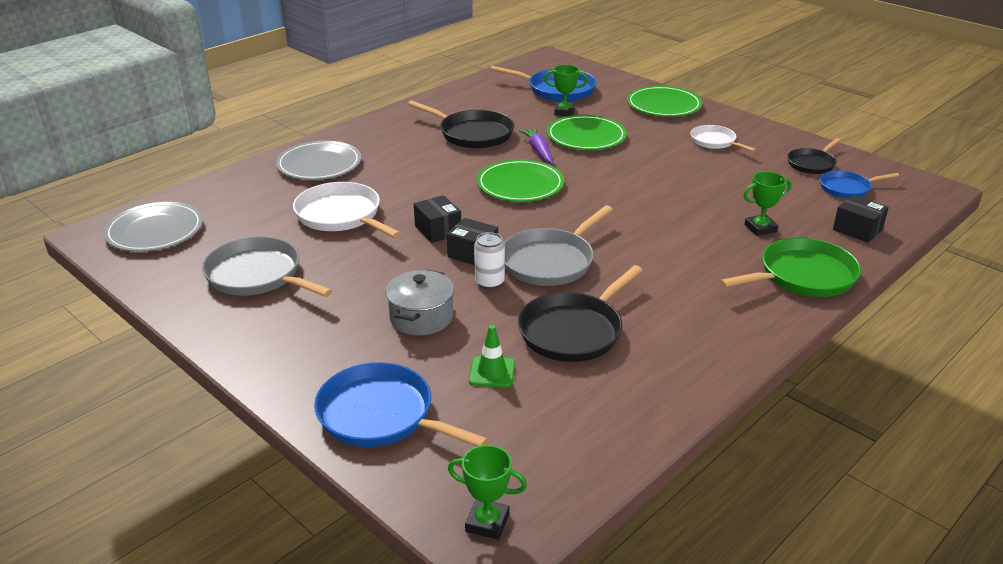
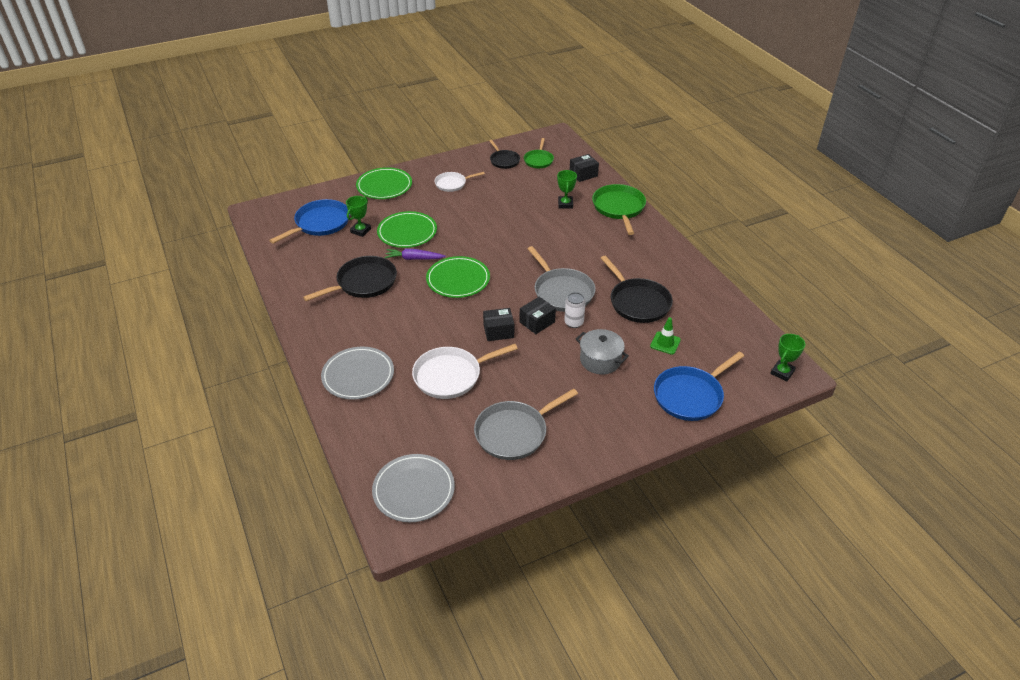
camera: 70 degrees left, 10 degrees up
blue pan [820,171,899,198] -> green pan [524,138,554,168]

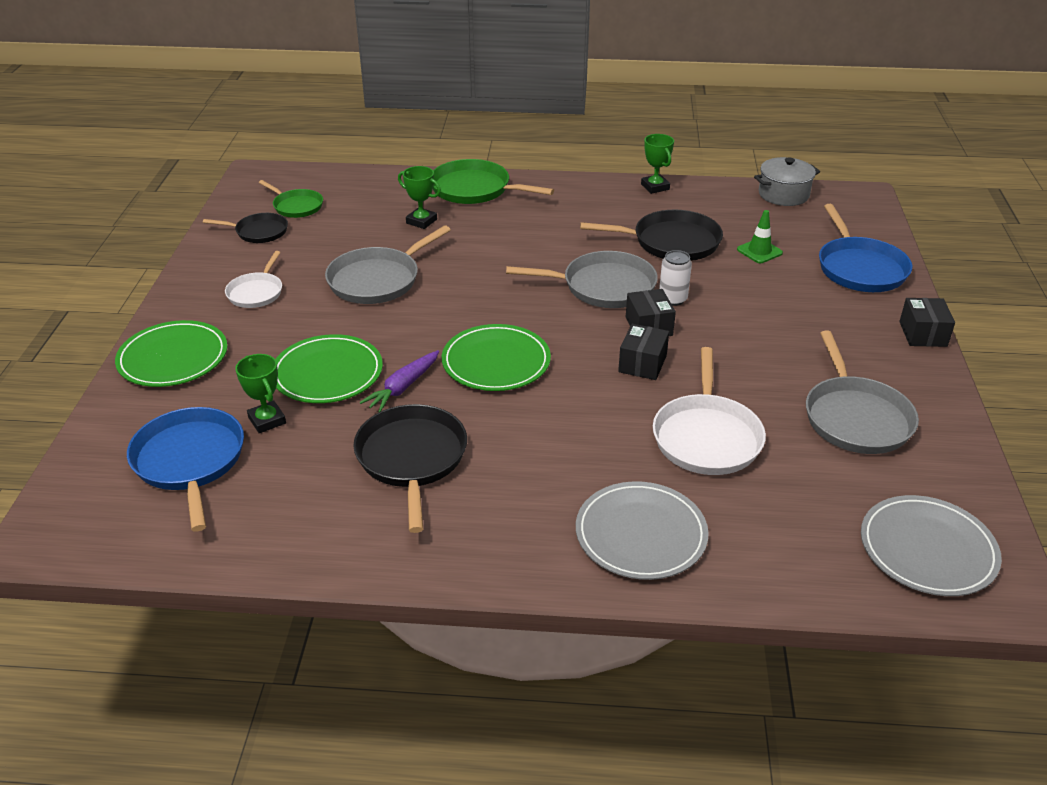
camera: 60 degrees left, 5 degrees down
black box [570,154,599,182] -> black box moved to [899,298,955,347]
grey pot [576,329,629,375] -> grey pot moved to [754,157,820,206]
green trophy [770,334,805,381] -> green trophy moved to [641,134,674,194]
none -> grey pan [325,225,451,304]

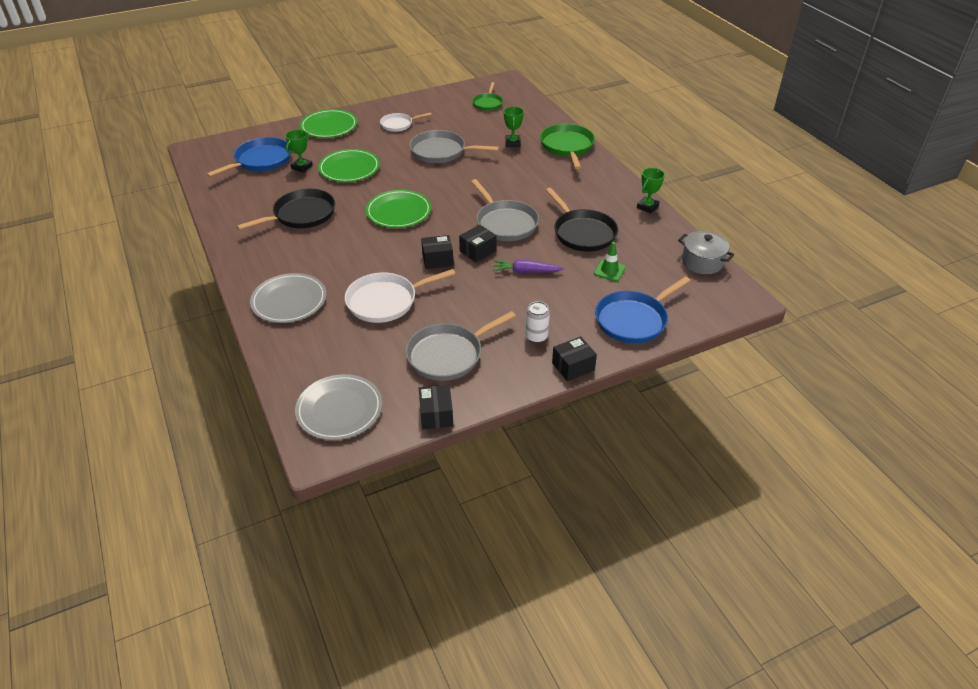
camera: 60 degrees right, 5 degrees up
black pan [203,213,288,243] -> none
purple carrot [360,350,439,412] -> purple carrot moved to [493,260,564,273]
white can [659,250,692,306] -> white can moved to [525,301,550,343]
none -> black box [419,385,453,429]

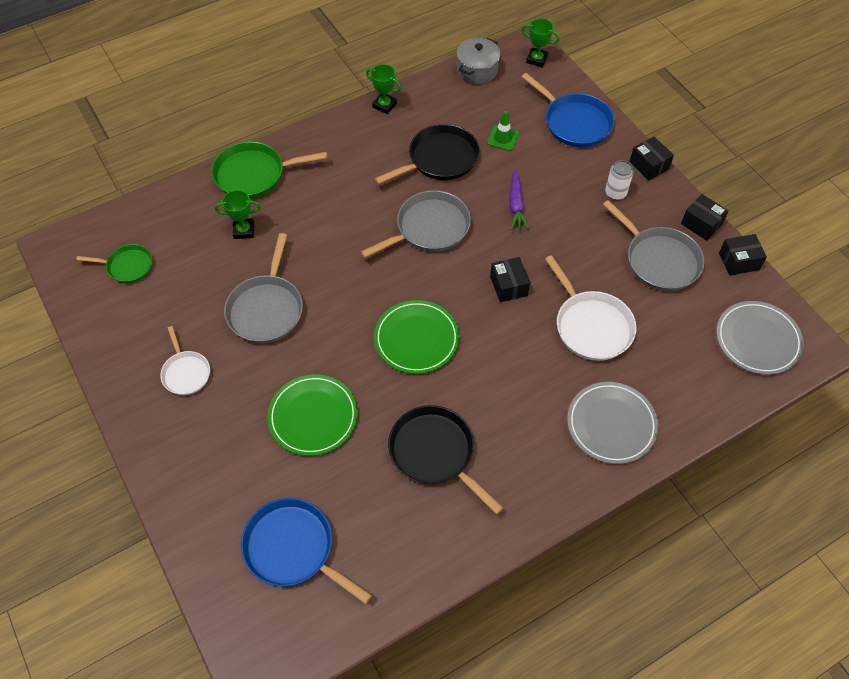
camera: 95 degrees left, 15 degrees up
green trophy [285,130,313,173] -> green trophy moved to [521,18,560,67]
green plate [300,109,357,138] -> none
black box [459,225,497,262] -> black box moved to [681,194,729,241]

